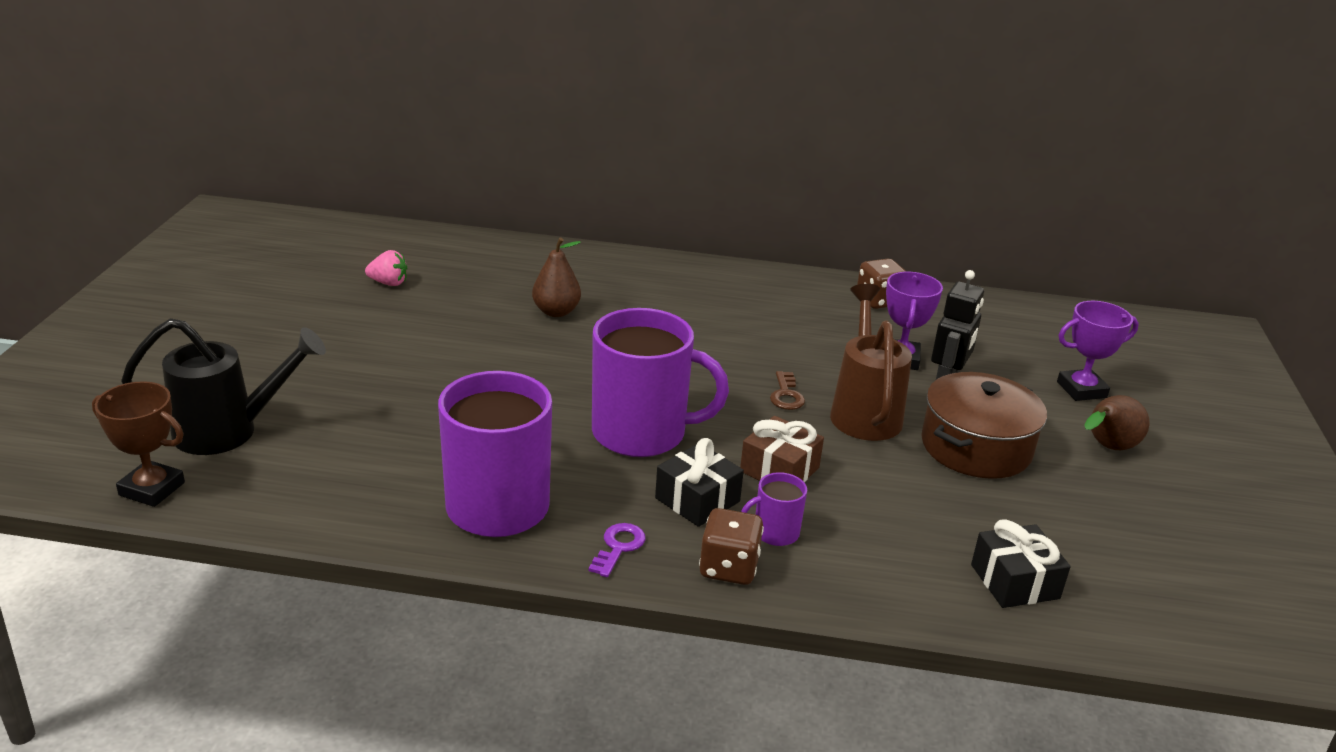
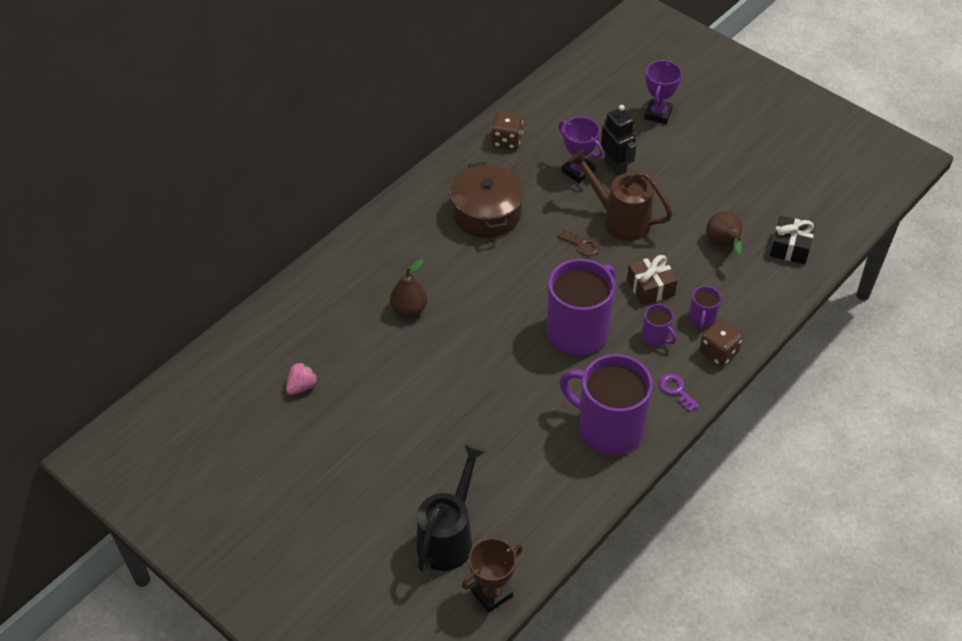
camera: 55 degrees left, 20 degrees up
black gift [655,438,744,527] -> purple mug [642,304,676,346]
brown pot [921,372,1047,479] -> brown pot moved to [450,162,524,238]
brown pear [1084,395,1149,450] -> brown pear moved to [706,211,742,255]

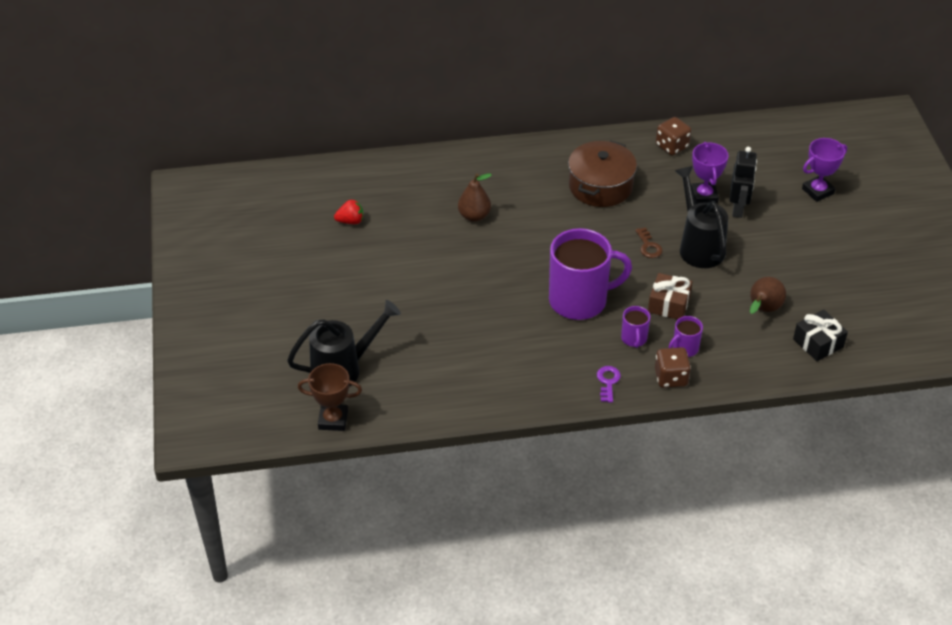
camera: 40 degrees right, 5 degrees down
pink strawberry [286,362,318,395] -> red strawberry [334,200,363,224]
purple mug [559,354,653,455] -> none
brown watering can [568,149,673,241] -> black watering can [675,166,728,268]

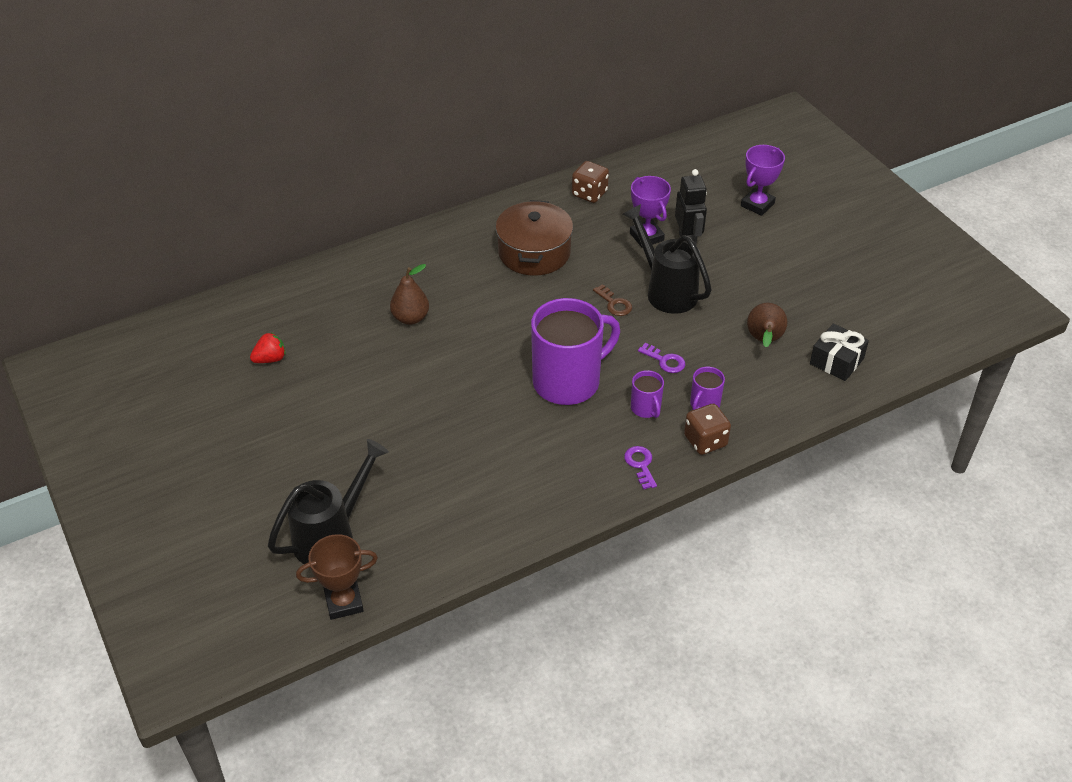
camera: 20 degrees left, 0 degrees up
brown gift [648,273,692,320] -> purple key [638,343,685,373]

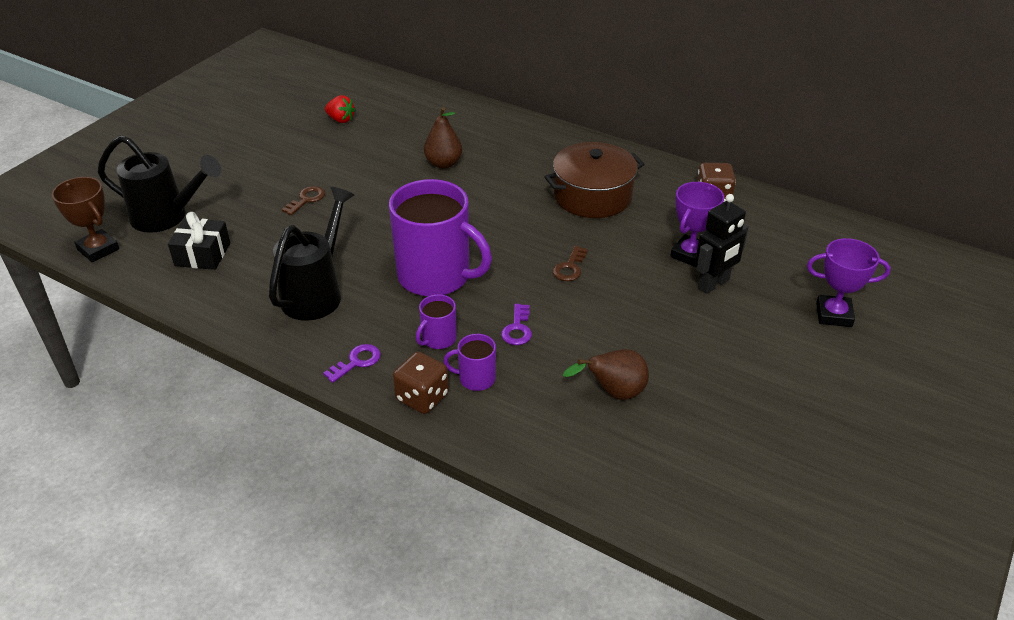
camera: 60 degrees right, 5 degrees down
black watering can [622,204,712,314] -> black watering can moved to [269,187,354,321]
black gift [810,323,869,381] -> black gift moved to [168,212,230,270]
none -> brown key [281,186,325,215]

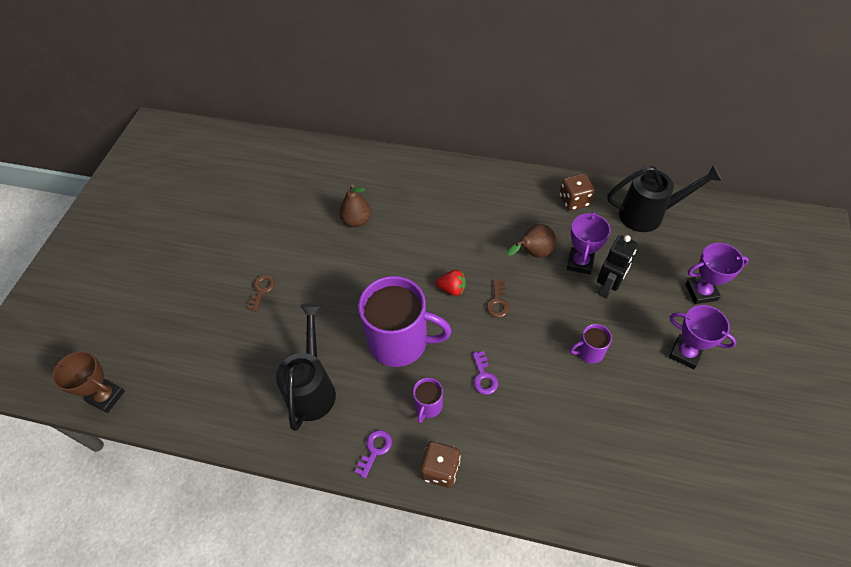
camera: 15 degrees left, 15 degrees up
black watering can [98,135,221,233] -> black watering can moved to [607,164,722,232]
black gift [168,212,230,270] -> none
red strawberry [325,95,355,123] -> red strawberry moved to [436,270,466,296]
purple mug [443,334,496,391] -> purple mug moved to [570,324,612,364]
brown pot [544,142,644,218] -> none
brown pear [563,349,649,400] -> brown pear moved to [507,224,556,258]
none -> purple trophy [669,305,737,369]

